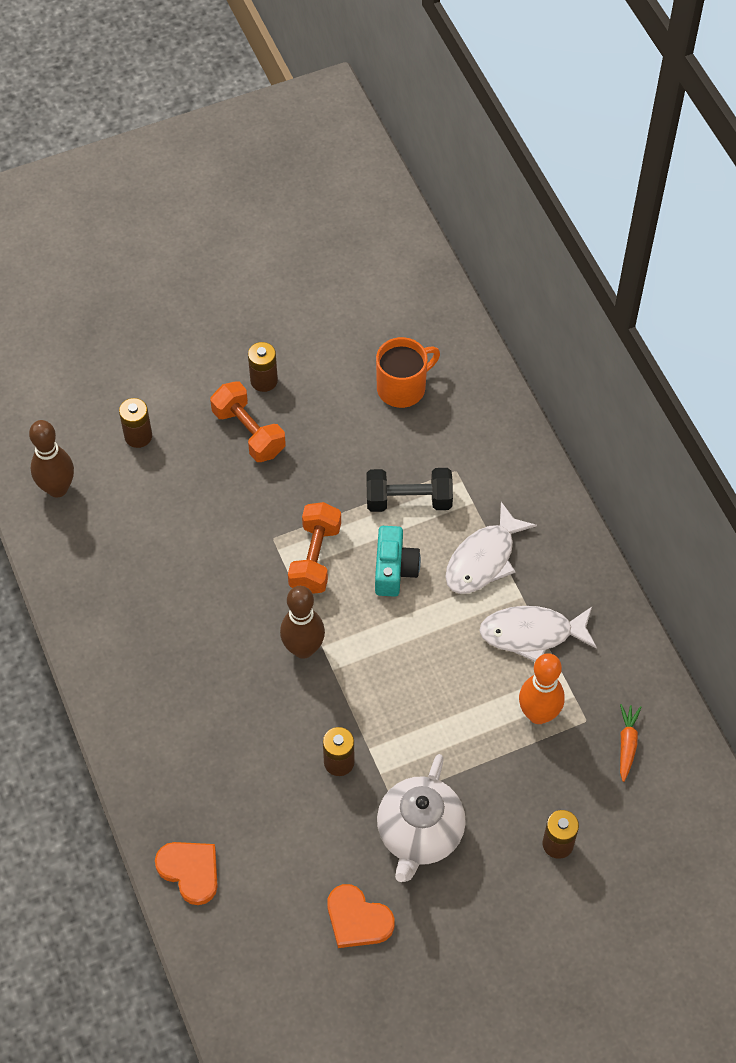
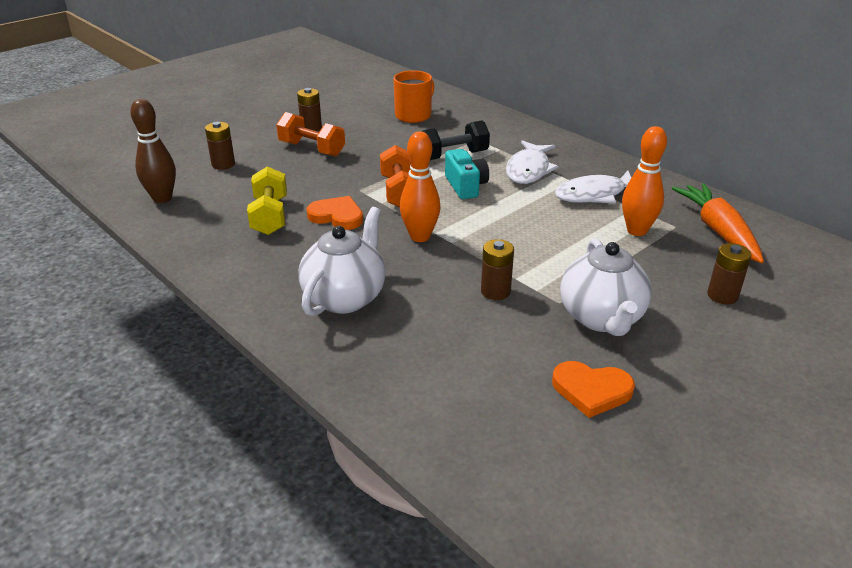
camera: 20 degrees left, 25 degrees down
orange heart [155,842,218,905] -> orange heart moved to [307,196,363,230]
brown bowling pin [280,586,325,659] -> orange bowling pin [400,132,441,242]
orange carrot [620,704,641,782] -> orange carrot [672,183,764,263], size x2.02
none -> yellow dumbbell [247,166,287,235]
none -> white teapot [298,207,385,316]

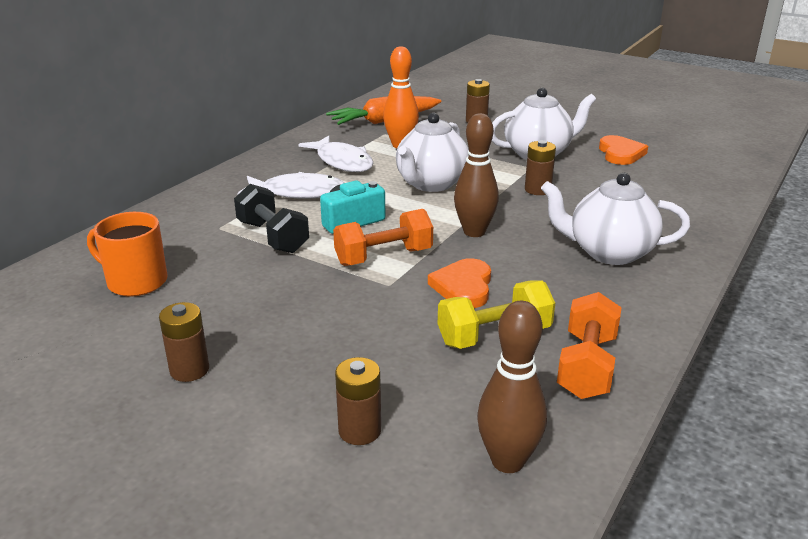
camera: 105 degrees left, 5 degrees down
orange dumbbell [276,112,345,156] -> orange dumbbell moved to [557,292,622,399]
orange bowling pin [400,132,441,242] -> brown bowling pin [454,113,499,237]
none -> white teapot [396,113,469,192]

